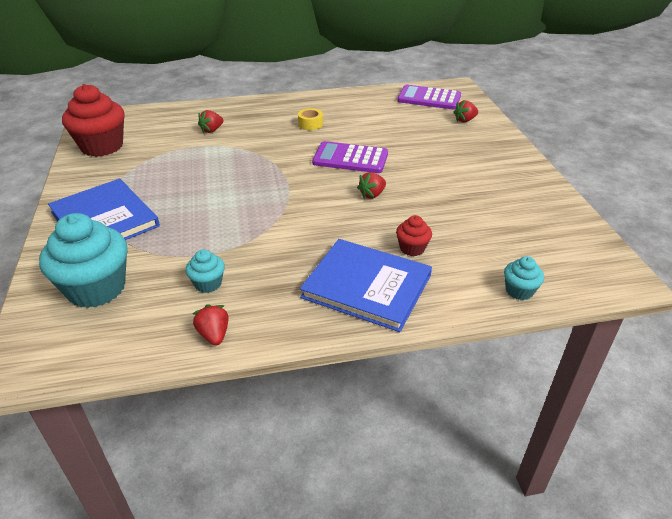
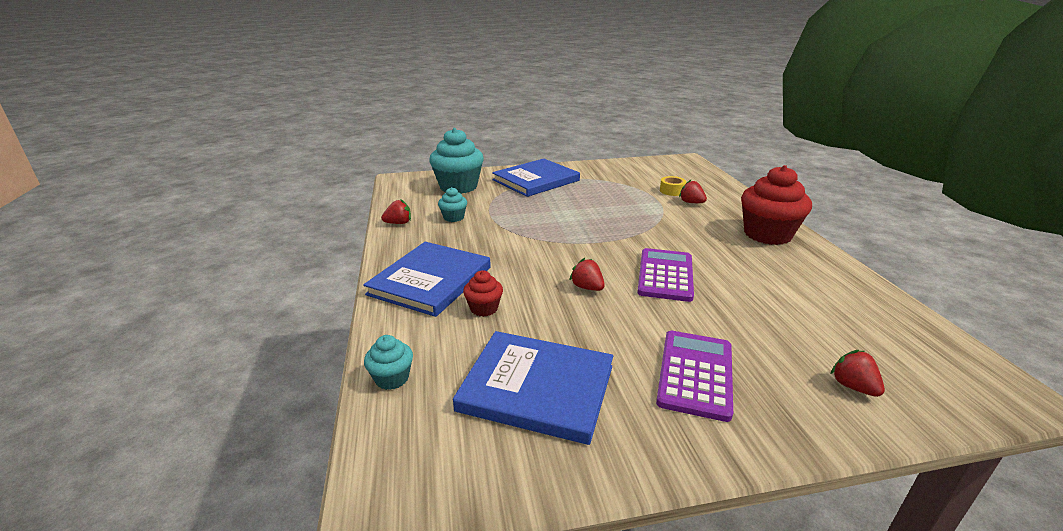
camera: 90 degrees right, 10 degrees down
red cupcake [62,84,125,157] -> red cupcake moved to [741,165,812,245]
yellow tape [298,108,323,130] -> yellow tape moved to [660,176,686,196]
purple calculator [397,85,461,110] -> purple calculator moved to [656,331,733,422]
none -> blue book [453,331,613,445]

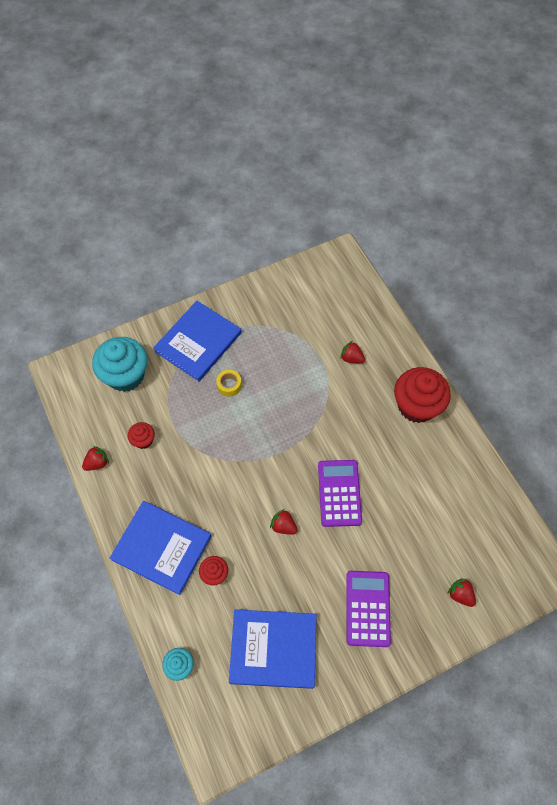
camera: 15 degrees left, 35 degrees up
blue book [363,242,491,317] -> blue book turned 75 degrees counterclockwise [110,501,211,595]
turquoise cupcake [438,187,467,222] -> red cupcake [128,422,155,449]
yellow tape [660,176,686,196] -> yellow tape moved to [216,370,242,397]

